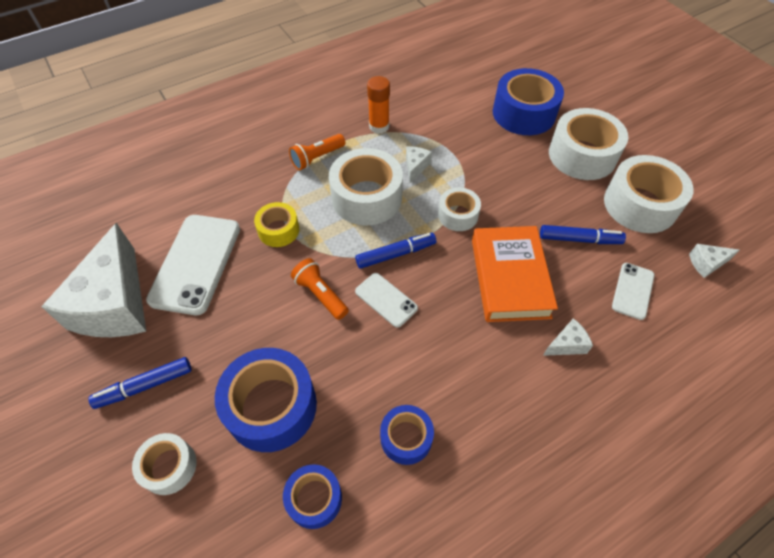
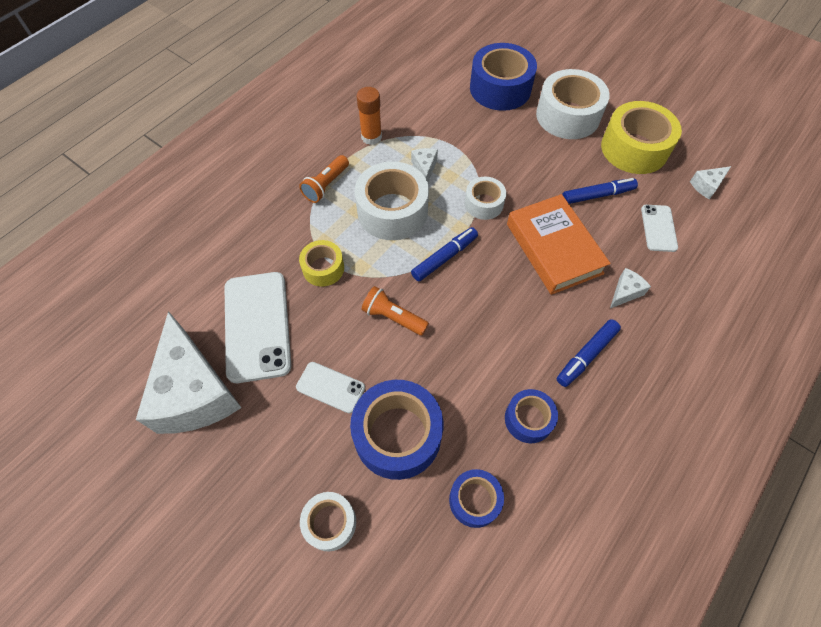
camera: 20 degrees left, 5 degrees up
blue marker [88,357,192,409] -> blue marker moved to [557,319,621,387]
white phone [355,273,418,328] -> white phone moved to [296,362,365,413]
white tape [604,155,693,233] -> yellow tape [601,101,682,174]

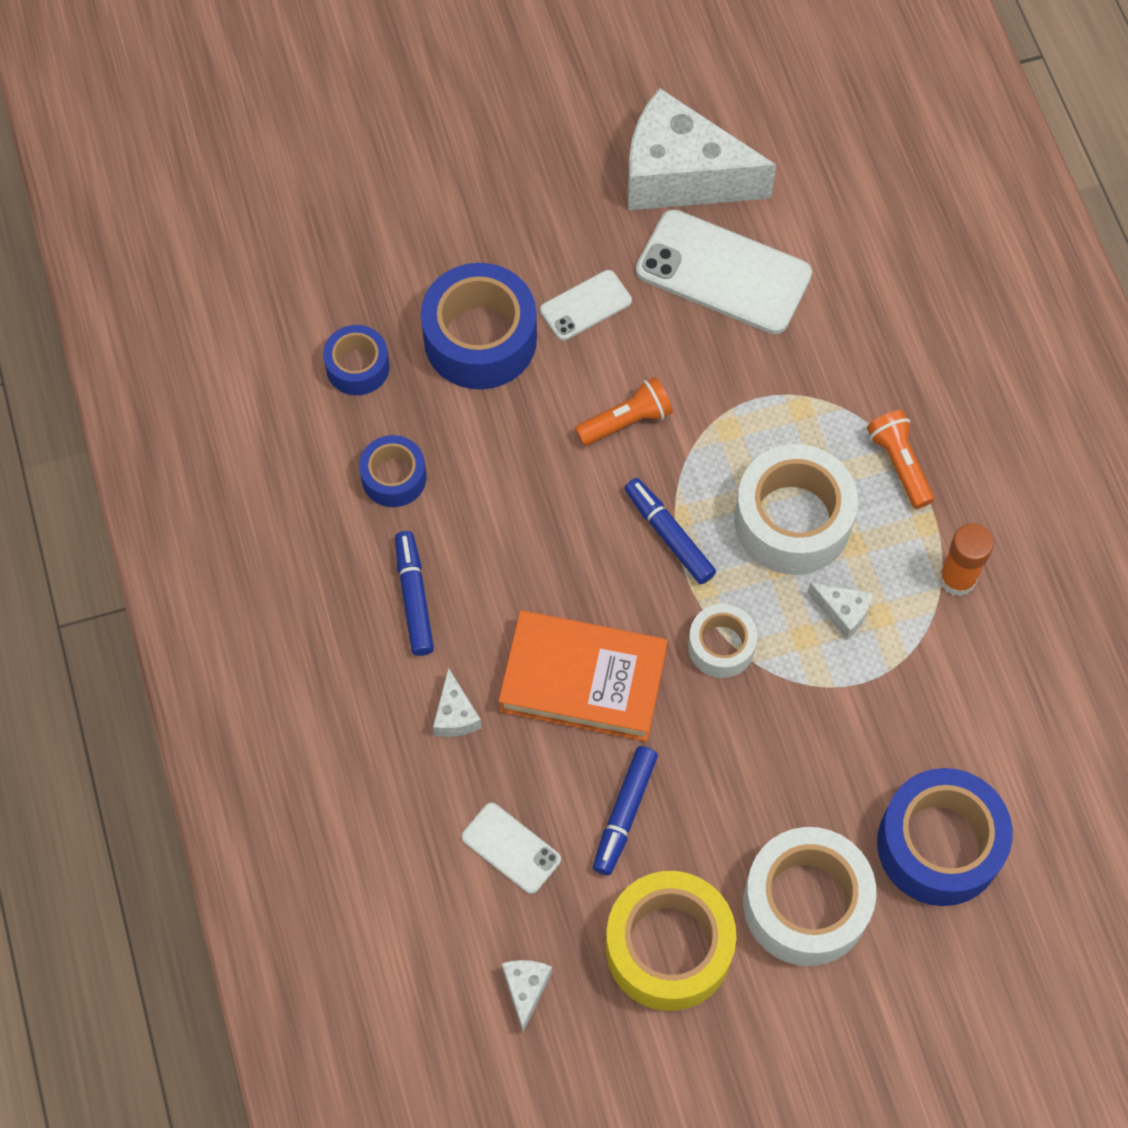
camera: 125 degrees right, 5 degrees up
yellow tape [299,240,344,287] -> none
white tape [300,492,356,552] -> none
blue marker [411,227,478,282] -> blue marker turned 150 degrees clockwise [624,478,716,584]

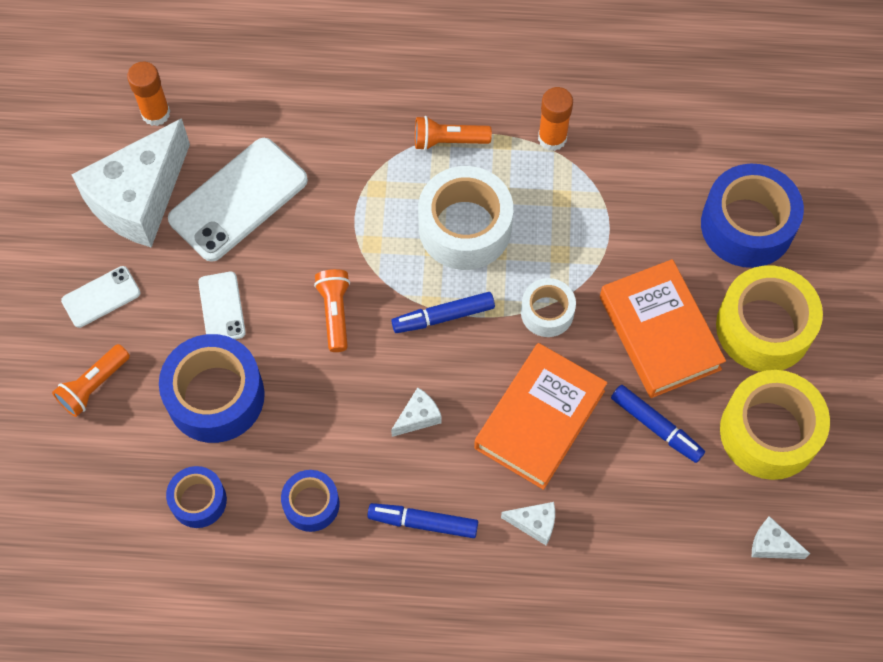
camera: 70 degrees left, 0 degrees up
white phone [462,803,561,894] -> white phone moved to [61,266,141,328]
white tape [743,827,876,966] -> yellow tape [716,265,823,372]
white cheese [808,583,873,639] -> white cheese moved to [391,387,442,437]
none -> orange flashlight [52,344,130,417]
none -> orange glue stick [127,62,170,126]
none -> orange book [600,259,726,398]

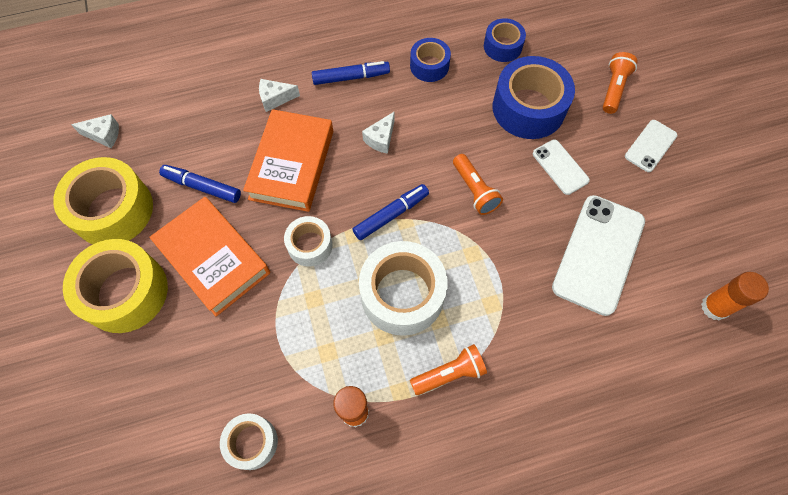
camera: 160 degrees right, 0 degrees up
white cheese [72,118,190,248] -> none
blue tape [701,164,804,268] -> none
none -> white tape [220,413,278,470]

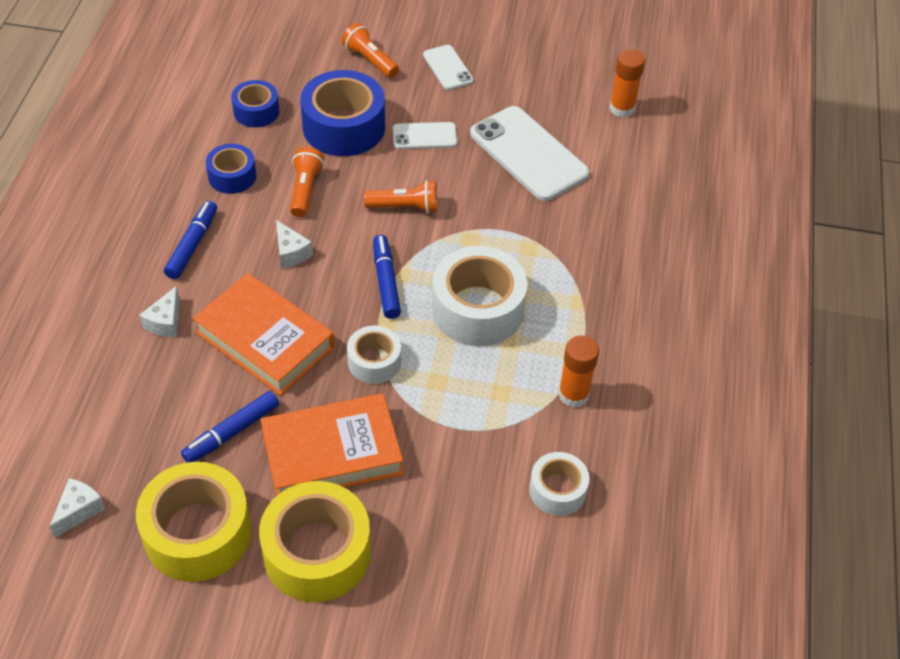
camera: 65 degrees left, 15 degrees down
orange flashlight [410,344,487,395] -> orange flashlight moved to [290,147,324,217]

